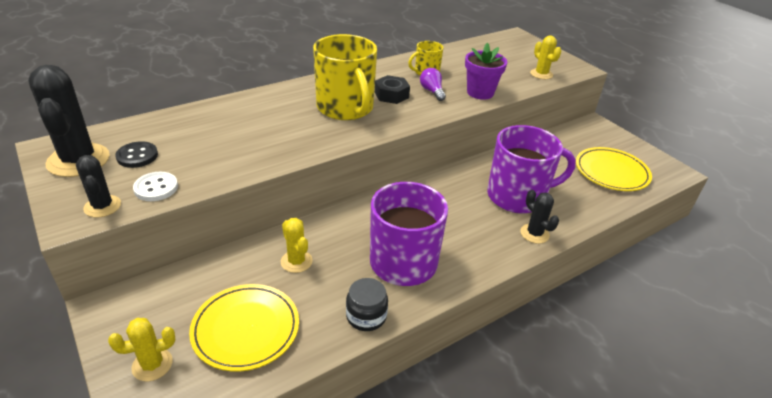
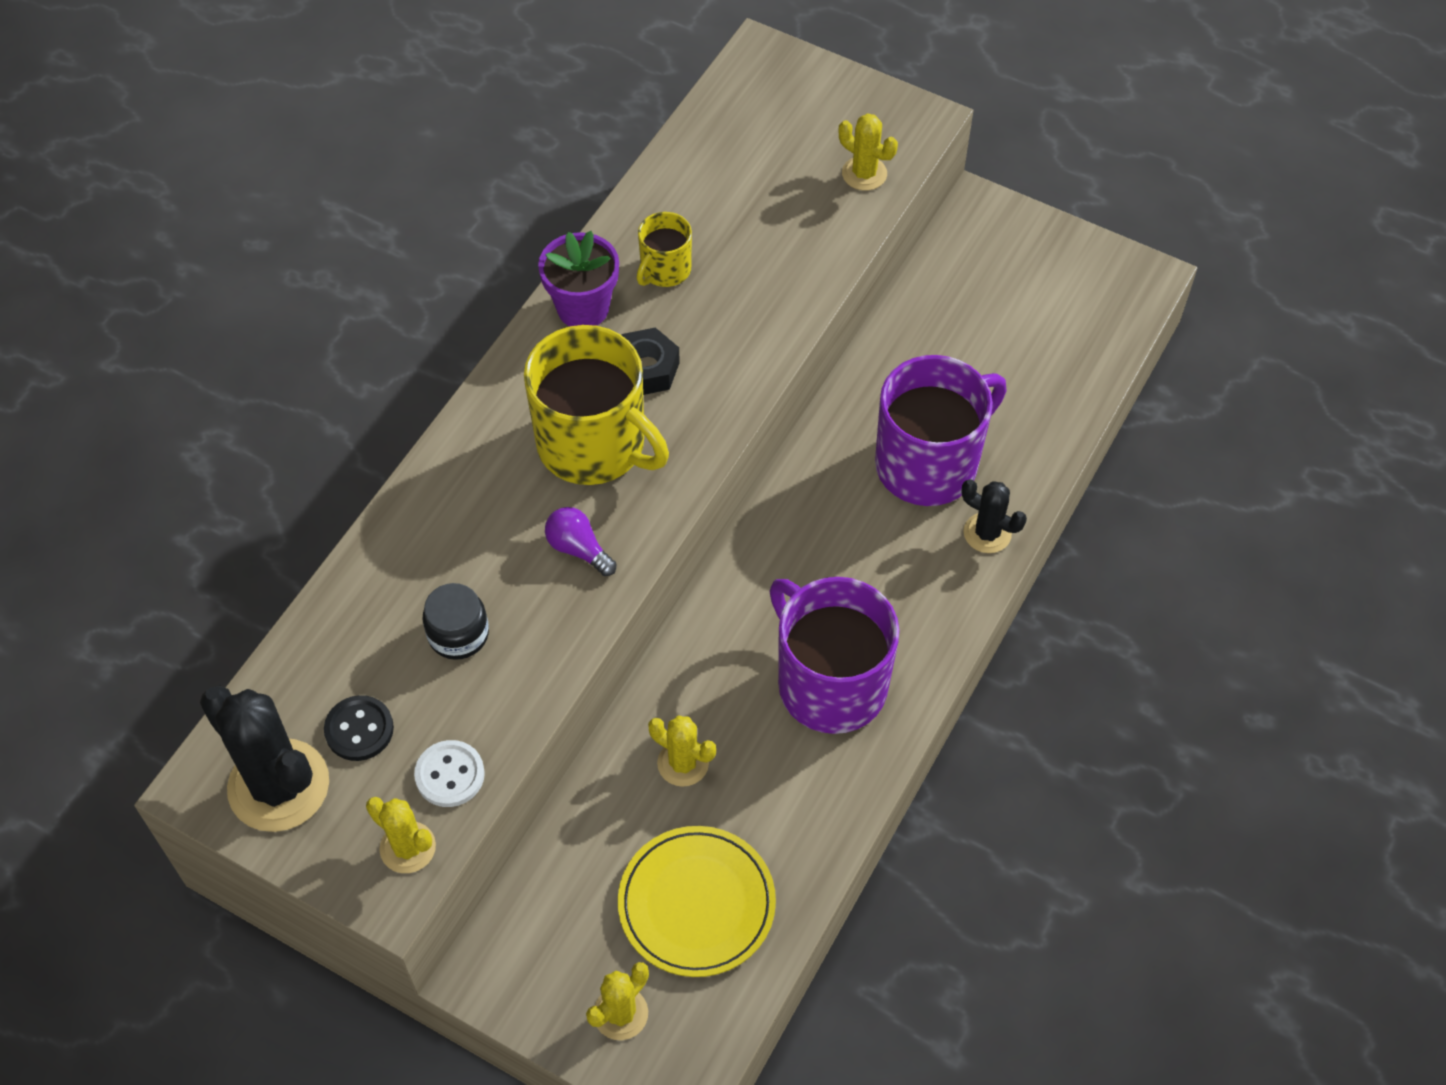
camera: 25 degrees left, 20 degrees up
black cactus [76,155,121,218] -> yellow cactus [366,797,436,873]
black jar [346,278,388,331] -> black jar moved to [423,583,489,660]
purple light bulb [420,68,446,101] -> purple light bulb moved to [545,507,617,576]
purple flower pot [465,43,507,100] -> purple flower pot moved to [538,231,619,326]
yellow plate [576,147,652,191] -> none

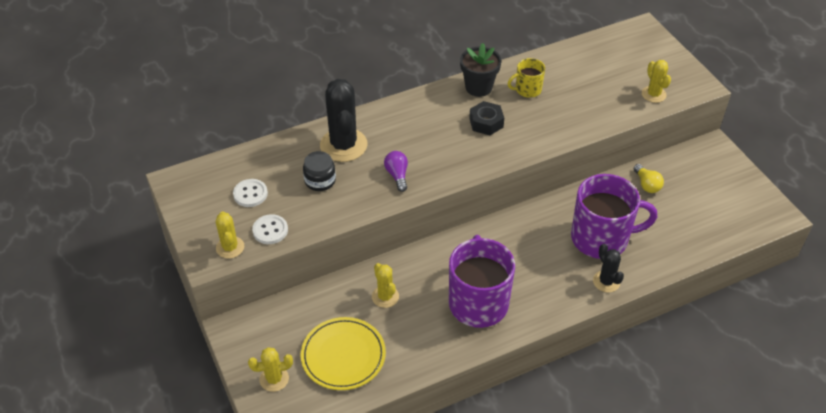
camera: 35 degrees right, 10 degrees down
black cactus [200,686,329,832] -> black cactus moved to [320,79,368,162]
black button [324,695,394,761] -> white button [233,179,268,207]
yellow mug [524,325,669,485] -> none
purple flower pot [538,231,619,326] -> black flower pot [460,43,501,97]
none -> yellow light bulb [633,164,664,193]

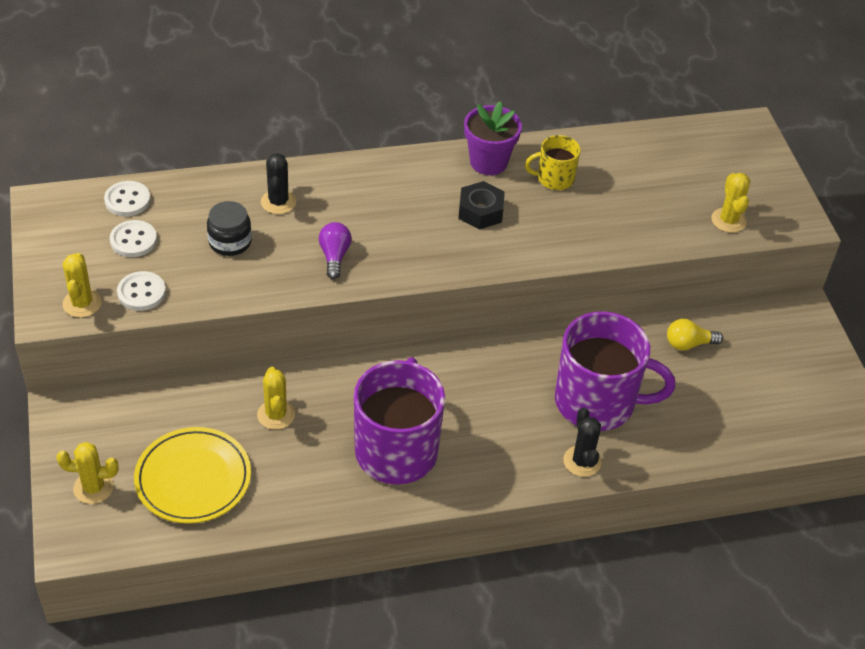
camera: 10 degrees right, 0 degrees up
black cactus [320,79,368,162] -> black cactus [261,153,296,214], size x0.54
black flower pot [460,43,501,97] -> purple flower pot [464,101,522,175]
yellow light bulb [633,164,664,193] -> yellow light bulb turned 90 degrees clockwise [667,319,723,351]
none -> white button [104,181,150,216]

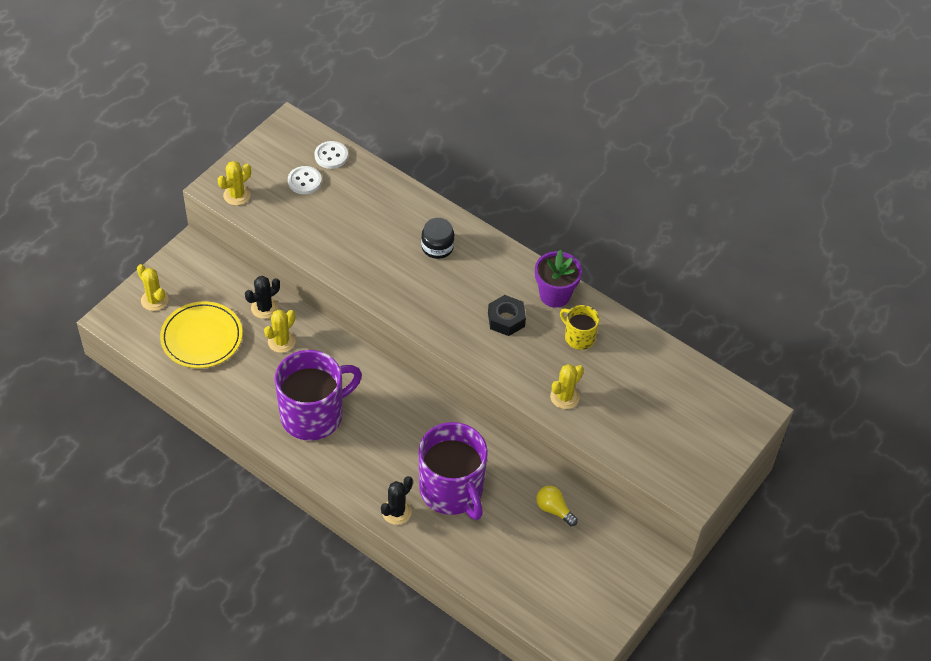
camera: 50 degrees right, 5 degrees up
white button [117,271,166,311] -> none
black jar [207,201,252,256] -> black jar moved to [421,218,455,259]
black cactus [261,153,296,214] -> black cactus moved to [245,276,280,319]
purple light bulb [319,222,352,279] -> none
yellow cactus [711,173,750,233] -> yellow cactus moved to [550,364,584,409]

